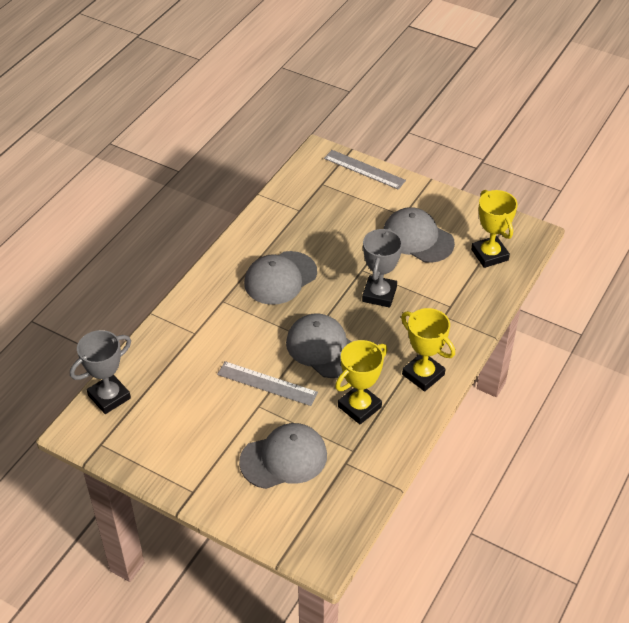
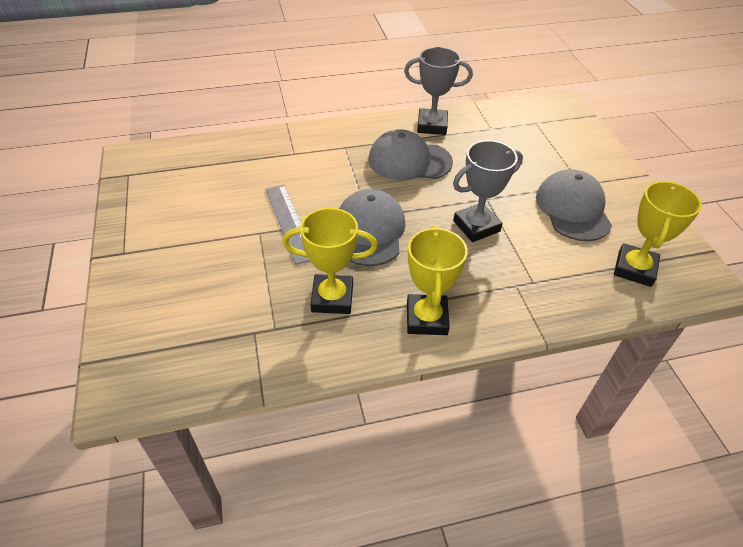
camera: 45 degrees right, 0 degrees up
grey trophy [70,330,131,414] -> grey trophy moved to [404,47,473,135]
grey cap [239,423,327,489] -> none
grey ruler [324,150,406,190] -> none

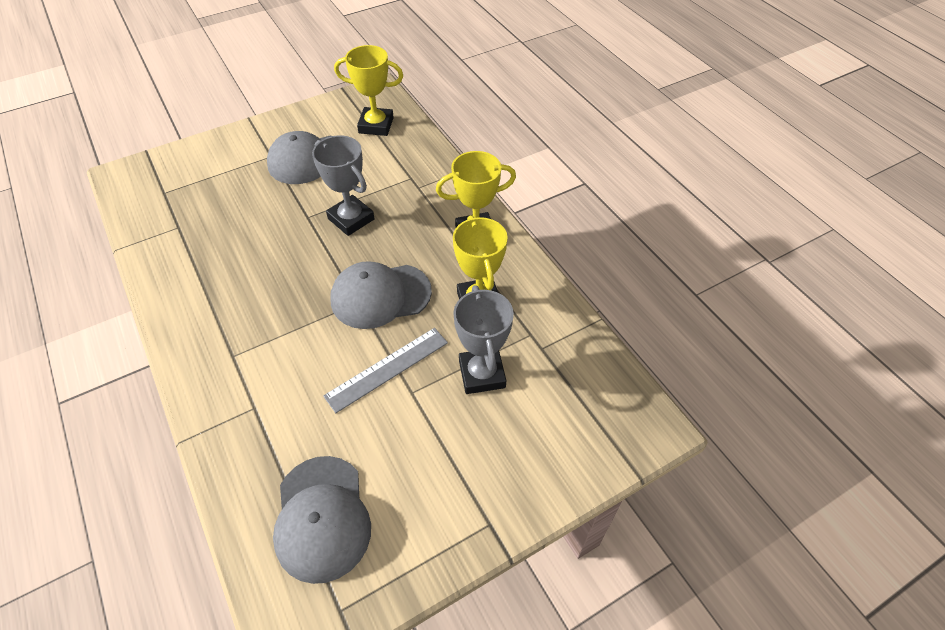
camera: 105 degrees left, 5 degrees up
grey cap [369,129,453,180] -> grey cap moved to [273,456,371,584]
grey trophy [404,47,473,135] -> grey trophy moved to [453,285,514,394]

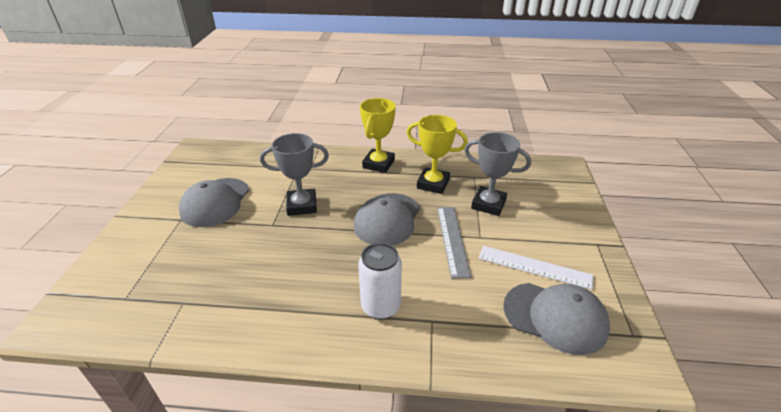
camera: 55 degrees left, 15 degrees down
yellow trophy [334,45,403,136] -> none
none -> white can [358,243,402,320]
none -> white ruler [478,246,594,290]

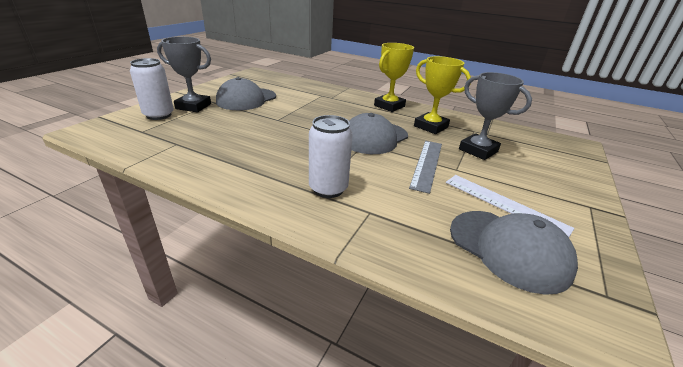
camera: 20 degrees right, 5 degrees down
grey trophy [260,133,329,216] -> grey trophy moved to [157,37,211,112]
none -> white can [130,58,174,120]

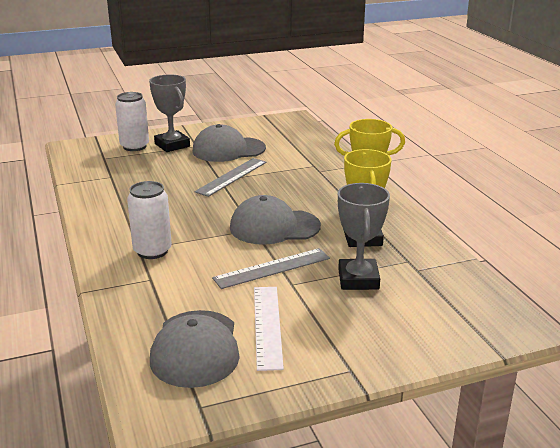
camera: 45 degrees right, 5 degrees down
none -> grey ruler [194,158,267,197]

